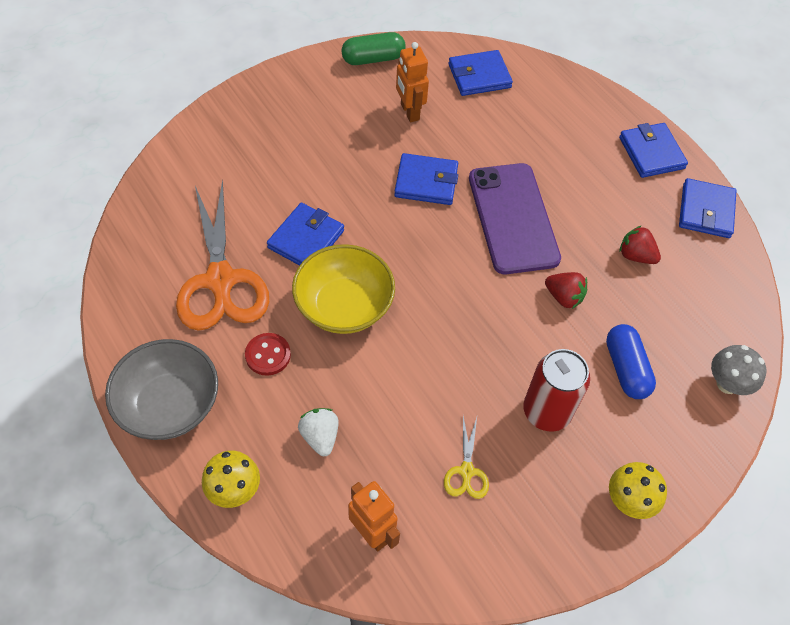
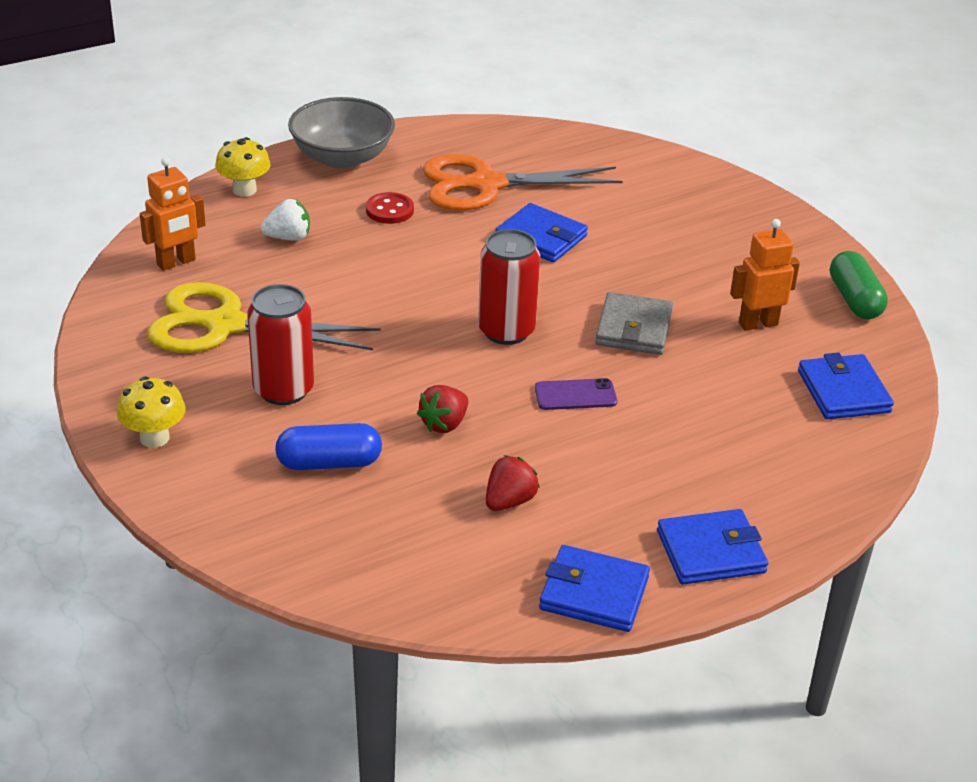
camera: 95 degrees right, 20 degrees down
yellow bowl [292,244,395,334] -> none
blue wallet [394,153,458,205] -> grey wallet [595,292,673,355]
yellow scissors [444,416,489,499] -> yellow scissors [147,282,381,352], size x2.26
purple phone [469,163,561,274] -> purple phone [535,378,617,410], size x0.45
grey mushroom [711,345,766,395] -> none
none -> red can [478,229,540,345]

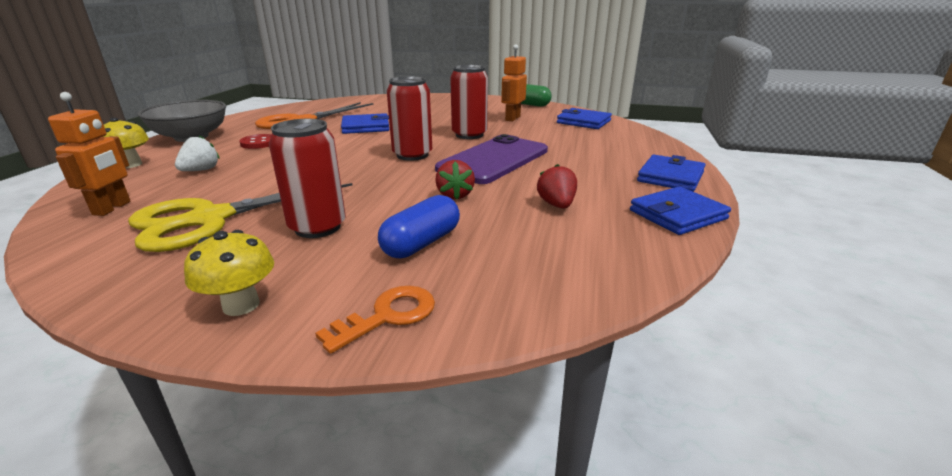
camera: 45 degrees left, 10 degrees down
purple phone [535,378,617,410] -> purple phone [435,134,548,184], size x2.24
grey wallet [595,292,673,355] -> red can [450,65,488,139]
none -> orange key [315,286,435,354]

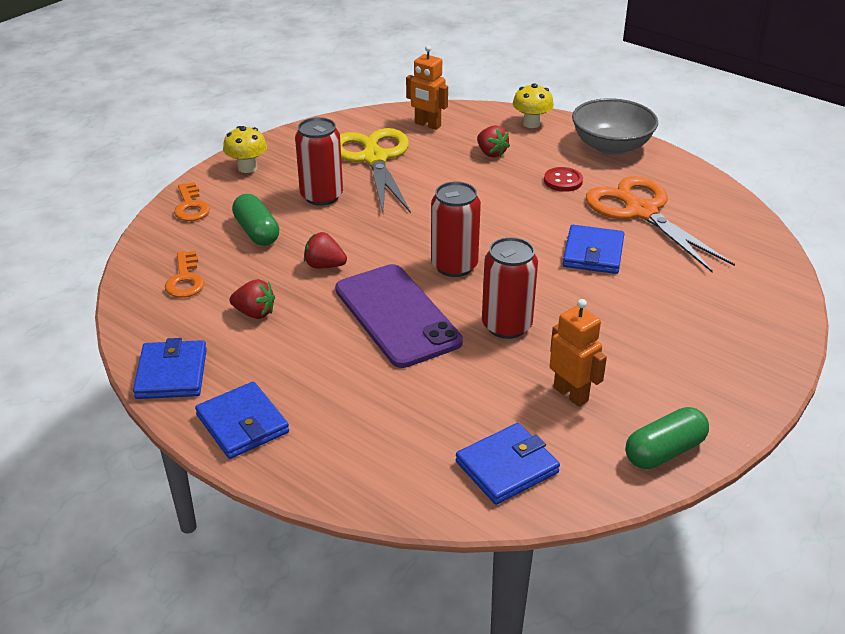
camera: 115 degrees right, 10 degrees up
white strawberry [175,136,220,171] -> red strawberry [477,125,510,158]
blue capsule [378,195,460,258] -> green capsule [232,194,279,246]
none -> orange key [165,251,204,298]

